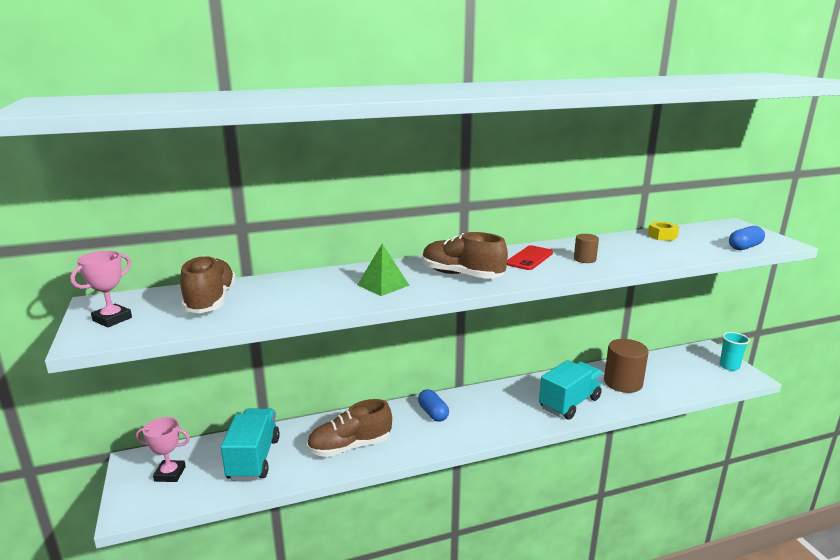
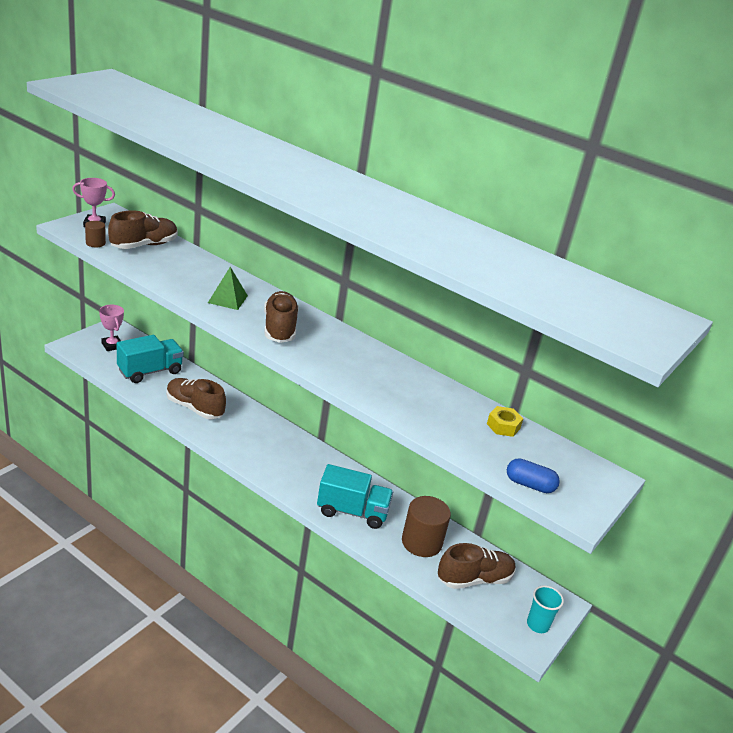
camera: 50 degrees right, 10 degrees up
blue capsule [418,389,449,422] -> none
red phone [507,245,553,270] -> none
brown cylinder [574,234,599,263] -> brown cylinder moved to [85,221,106,247]
none -> brown shoe [438,543,516,589]

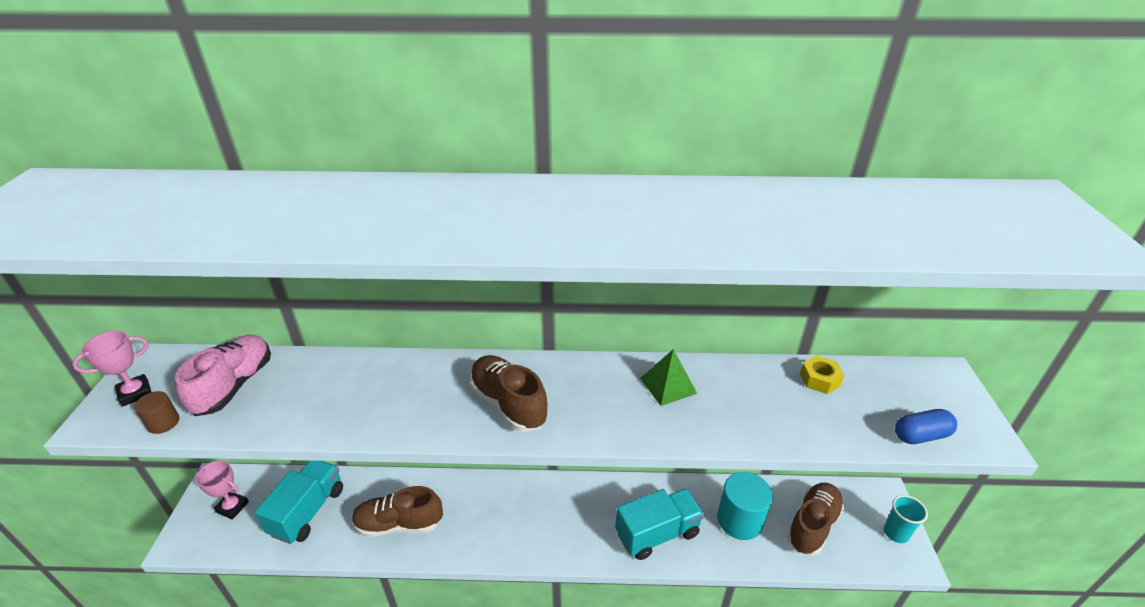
camera: 30 degrees left, 5 degrees up
brown shoe [108,210,178,249] -> pink shoe [175,335,271,416]
green pyramid [208,267,248,310] -> green pyramid moved to [640,349,697,406]
brown cylinder [402,496,451,557] -> turquoise cylinder [717,472,773,540]

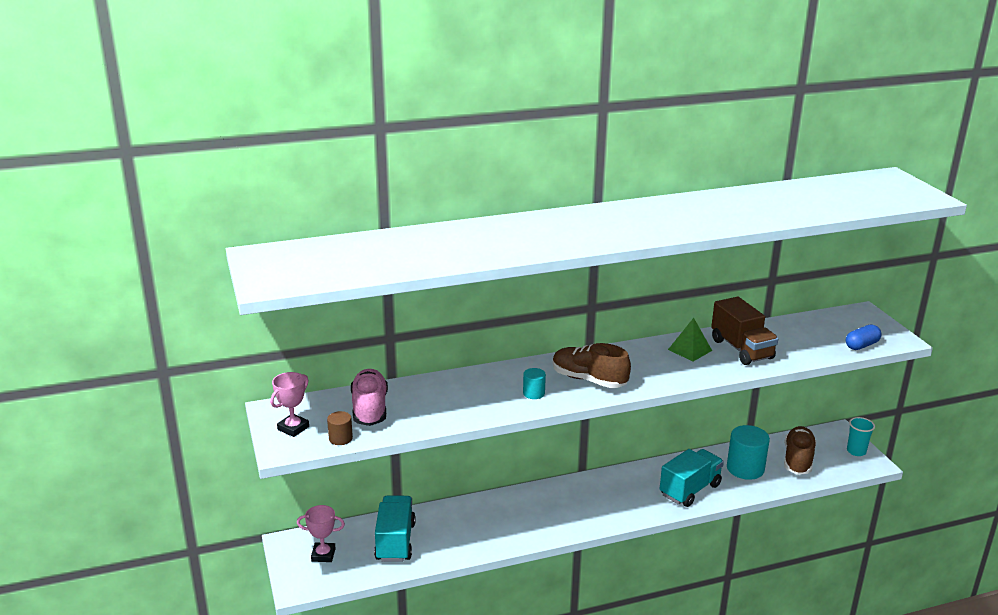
camera: 20 degrees left, 10 degrees down
brown shoe [352,486,443,537] -> none
yellow nut [800,355,845,394] -> none
none -> turquoise cylinder [523,368,546,399]
none -> brown truck [711,297,778,365]

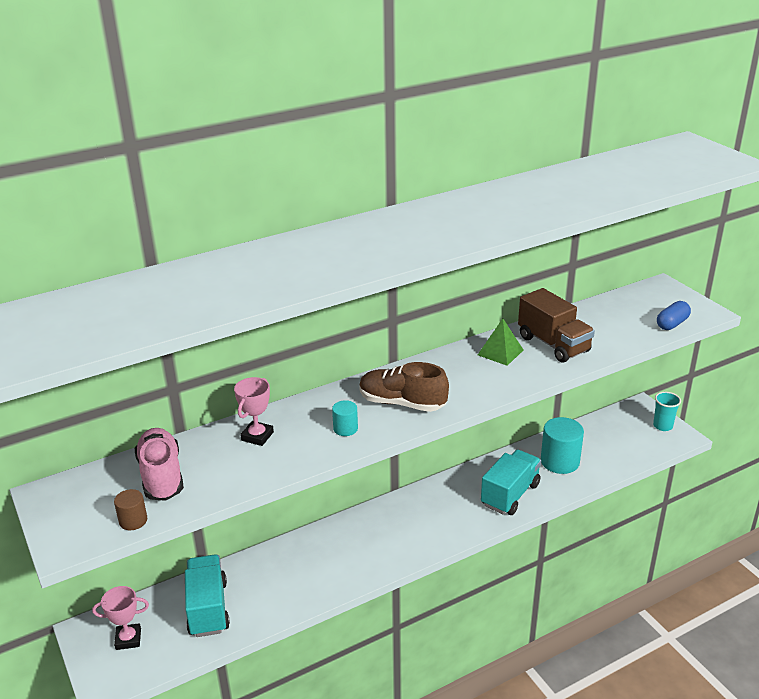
camera: 10 degrees left, 5 degrees up
pink trophy [270,372,309,437] -> pink trophy moved to [234,377,274,446]
brown shoe [784,426,816,475] -> none

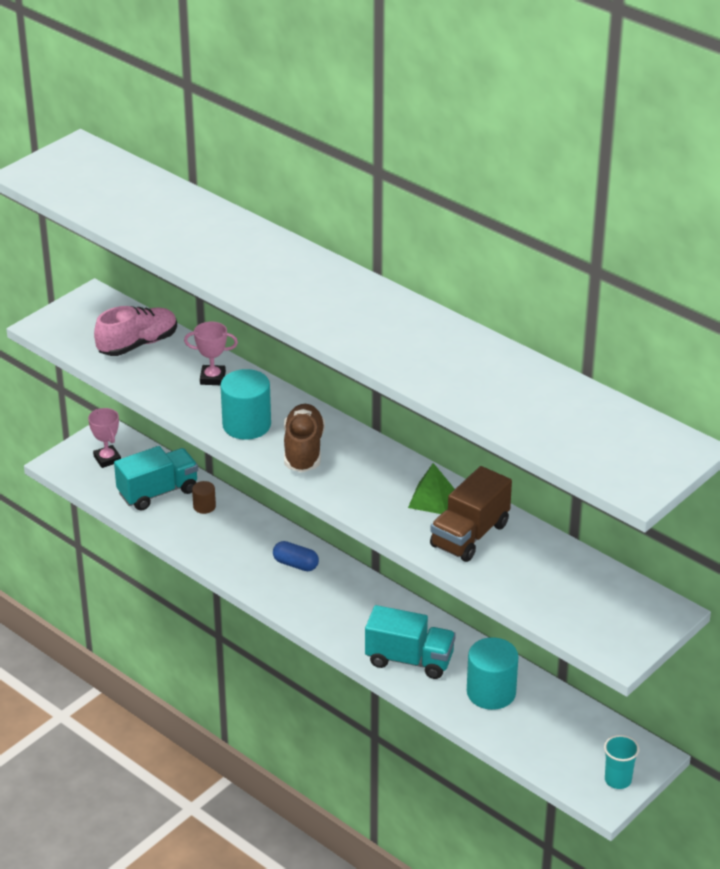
camera: 70 degrees right, 5 degrees up
brown cylinder [114,489,147,530] -> brown cylinder moved to [192,481,216,514]
turquoise cylinder [332,400,358,436] -> turquoise cylinder [220,369,271,440], size x1.98
blue capsule [657,301,691,330] -> blue capsule moved to [273,541,319,571]

